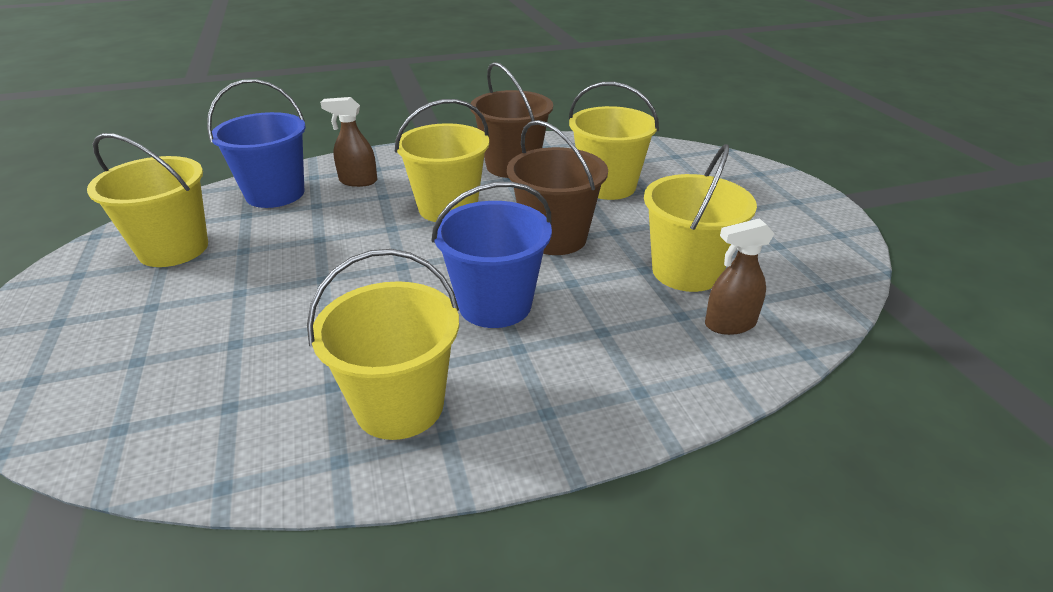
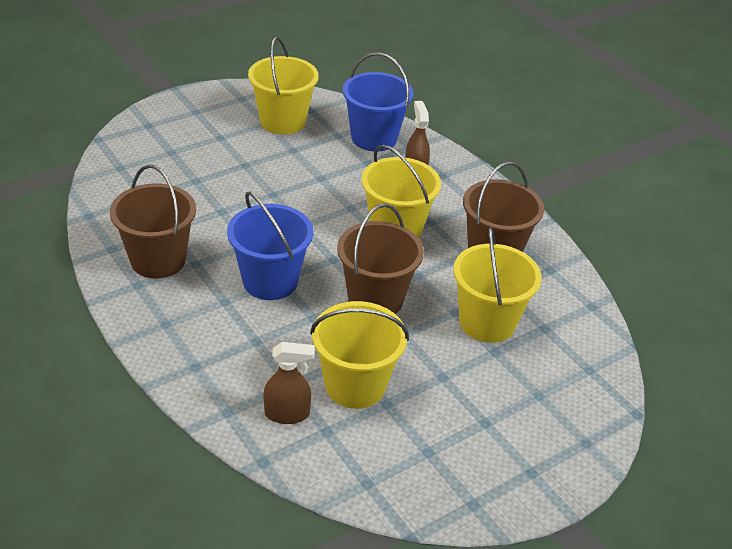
camera: 70 degrees right, 5 degrees up
yellow bucket [307,249,459,440] -> brown bucket [110,164,196,279]
brown spray bottle [705,218,775,335] -> brown spray bottle turned 120 degrees clockwise [264,342,315,424]

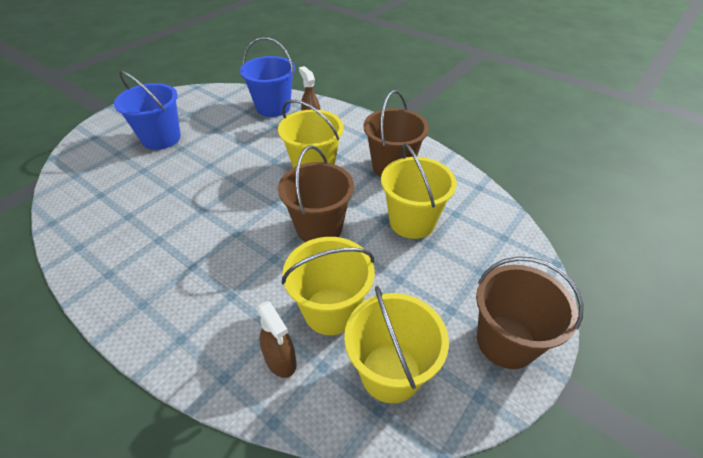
camera: 15 degrees left, 5 degrees up
brown bucket [110,164,196,279] -> brown bucket moved to [476,256,584,369]
blue bucket [227,191,313,300] -> blue bucket moved to [114,71,181,150]
yellow bucket [248,37,319,135] -> yellow bucket moved to [344,286,449,403]
brown spray bottle [264,342,315,424] -> brown spray bottle turned 75 degrees clockwise [257,301,297,378]

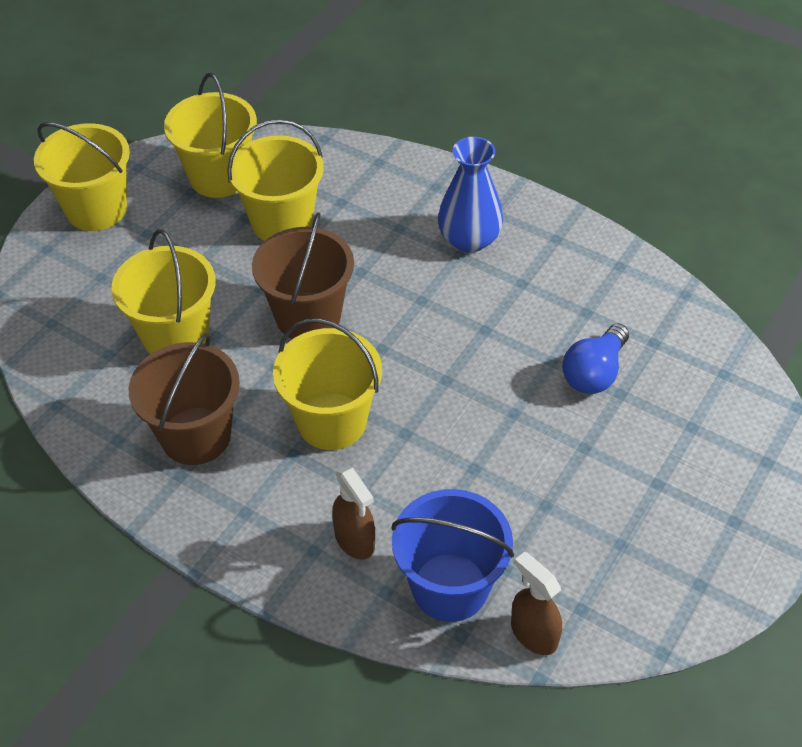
camera: 175 degrees right, 5 degrees up
blue bucket [114,71,181,150] -> none
brown spray bottle [257,301,297,378] -> brown spray bottle moved to [511,552,562,655]
brown bucket [476,256,584,369] -> yellow bucket [34,122,130,231]
none -> blue vase [438,137,503,253]
none -> blue light bulb [562,323,629,394]

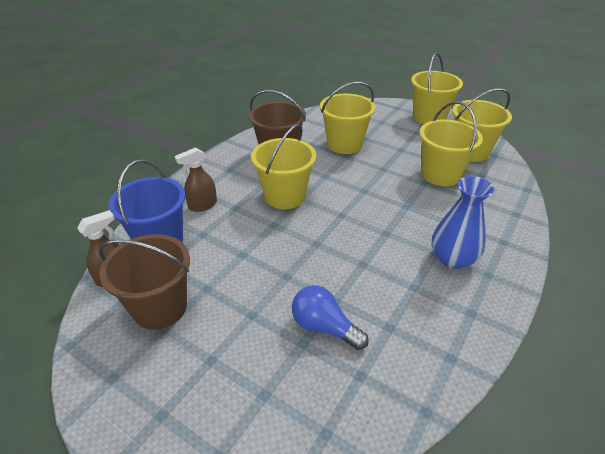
camera: 90 degrees right, 10 degrees down
brown bucket [252,212,354,339] -> brown bucket moved to [99,234,190,330]

